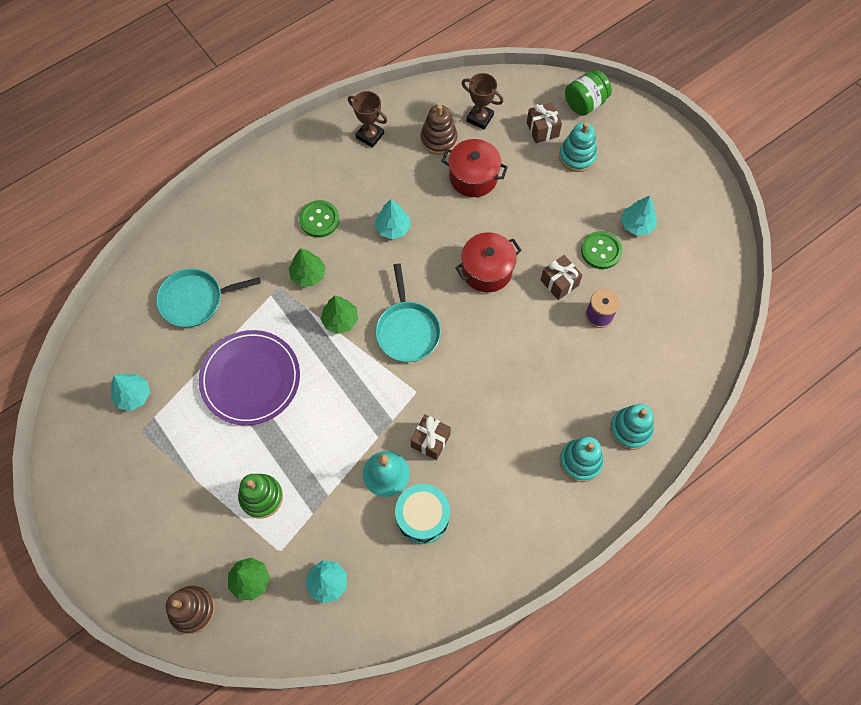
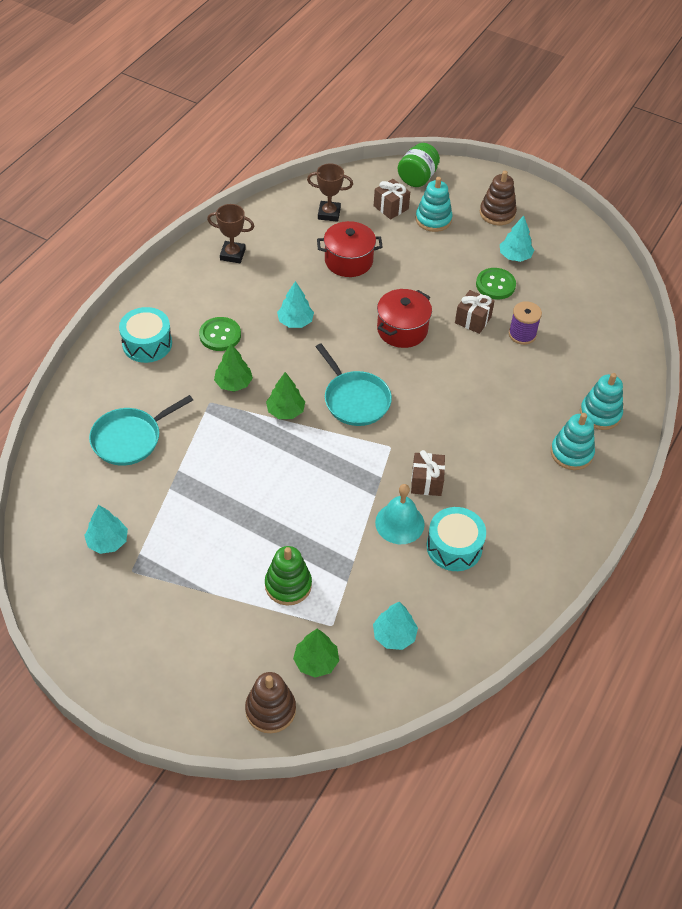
camera: 25 degrees left, 15 degrees down
purple plate [199,330,300,425] -> none
brown stacking toy [421,104,458,155] -> brown stacking toy moved to [480,171,517,225]
none -> turquoise drum [119,307,172,363]

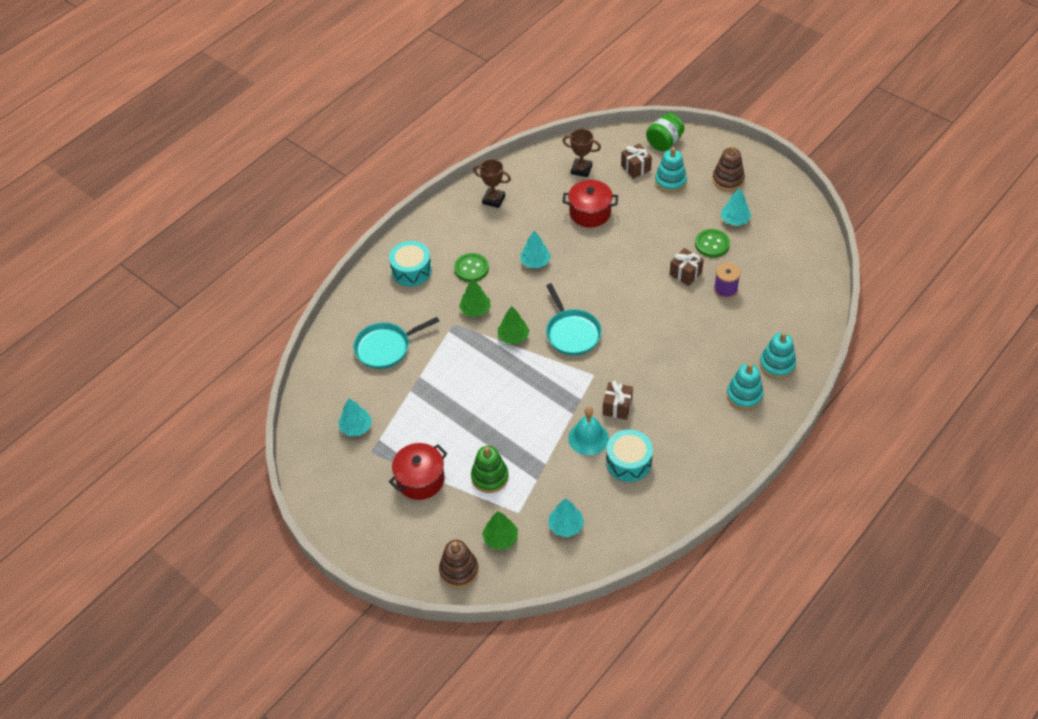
camera: 15 degrees right, 0 degrees up
red pot [377,289,432,348] -> red pot moved to [389,443,447,500]

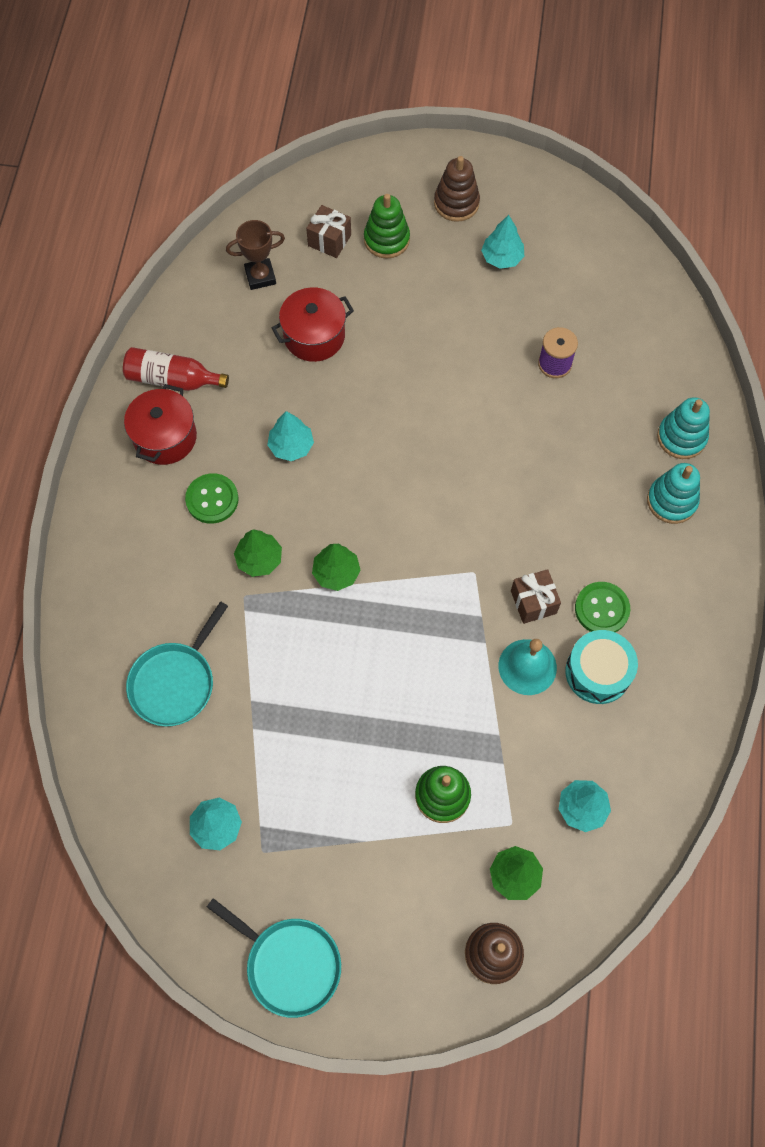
camera: 35 degrees left, 15 degrees up
turquoise drum [389,241,432,286] -> none
red pot [389,443,447,500] -> red pot moved to [124,384,197,465]
brown trophy [473,159,511,208] -> red bottle [123,347,229,391]
turquoise pan [546,283,602,355] -> turquoise pan moved to [207,898,341,1018]
green jar [646,113,684,151] -> none
turquoise stacking toy [655,147,687,193] -> green stacking toy [364,194,410,259]
brown gift [670,248,704,286] -> none
green button [695,229,730,257] -> green button moved to [575,582,630,632]

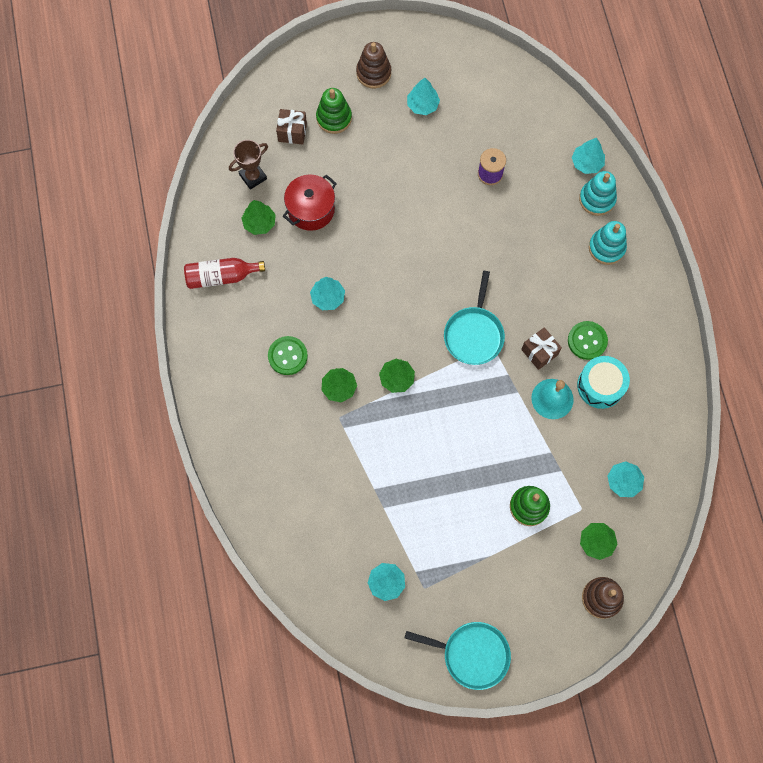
camera: 20 degrees left, 5 degrees up
red pot [124,384,197,465] -> none
turquoise pan [126,601,228,727] -> turquoise pan moved to [444,271,505,365]
none -> green tree [241,200,276,235]
none -> turquoise tree [571,138,605,174]

